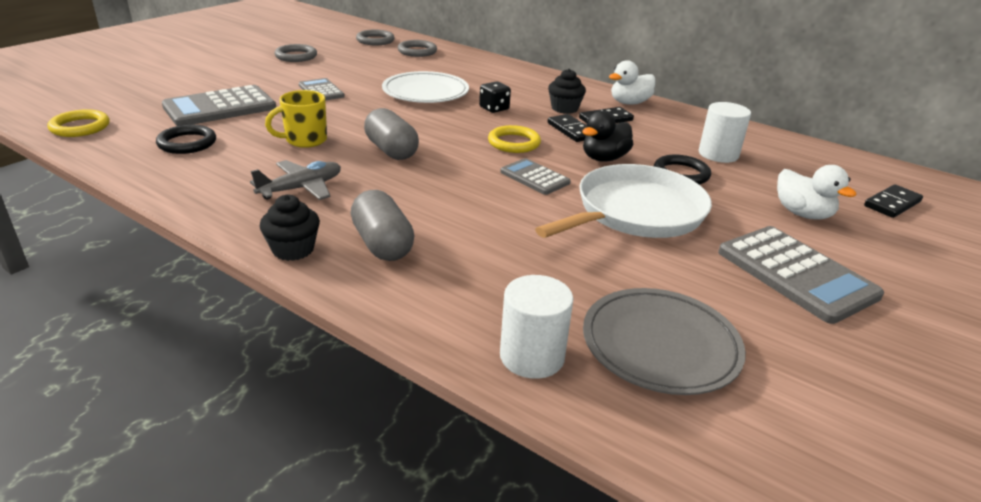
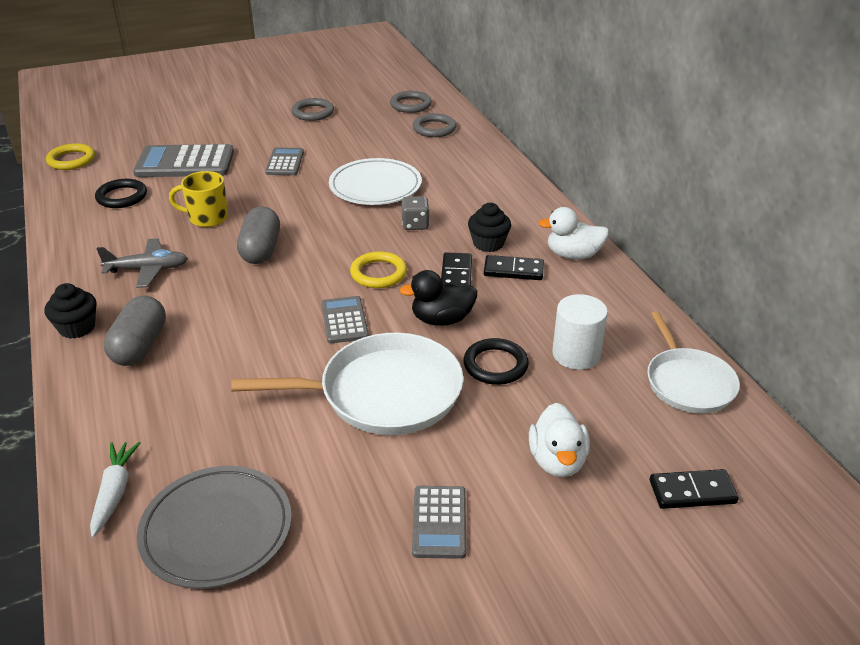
camera: 35 degrees right, 5 degrees up
black dice [479,81,511,113] -> grey dice [401,196,429,230]
white cylinder [500,275,573,379] -> white carrot [90,442,141,538]
grey calculator [718,226,884,324] -> grey calculator [412,486,466,559], size x0.56
none -> white pan [647,311,740,413]

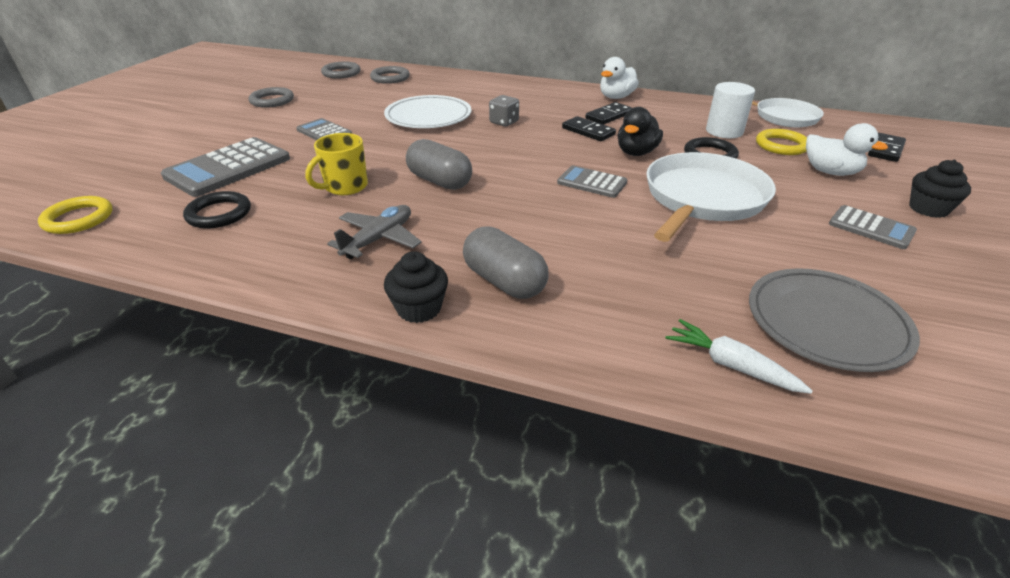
camera: 50 degrees left, 0 degrees up
yellow ring [350,251,407,288] -> yellow ring moved to [756,129,807,155]
black cupcake [468,203,511,252] -> black cupcake moved to [909,160,971,218]

